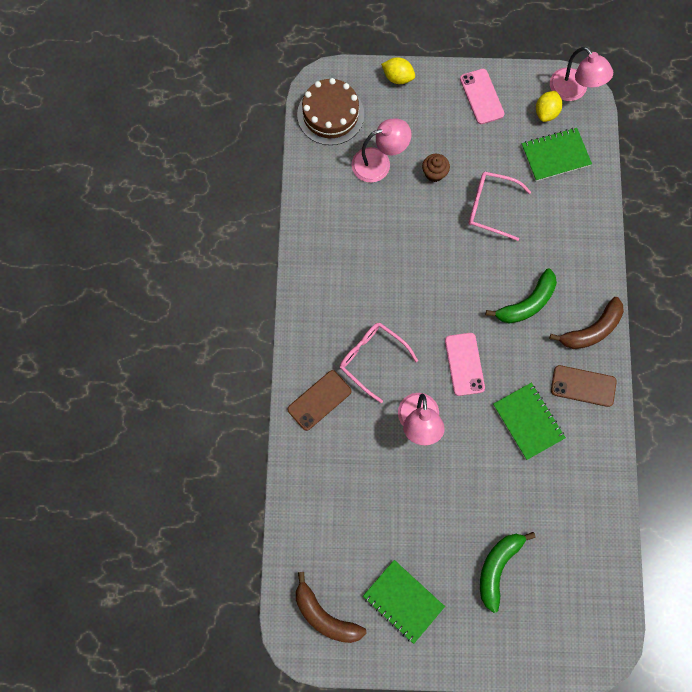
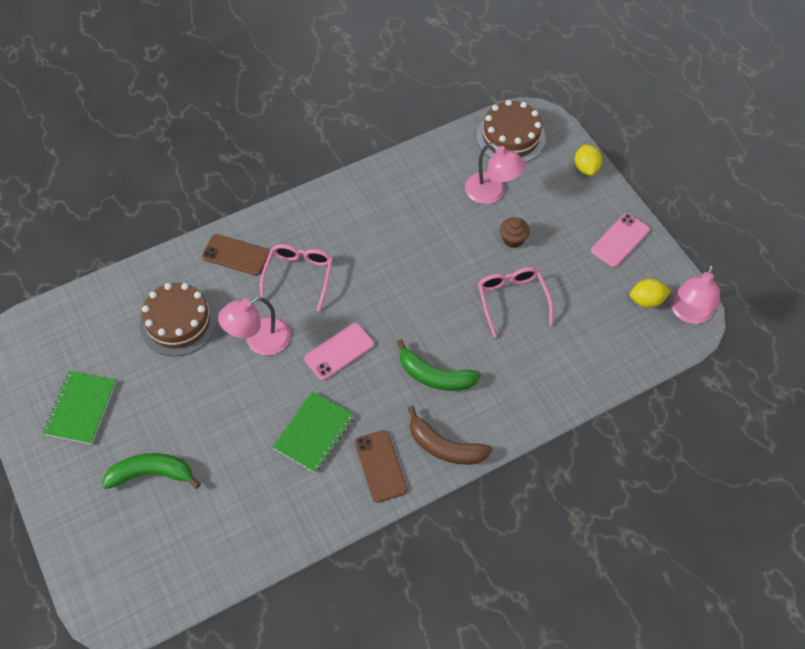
camera: 60 degrees right, 15 degrees down
brown banana [296,572,367,643] -> none
green notebook [521,128,592,181] -> none
none -> brown cake [140,283,217,356]

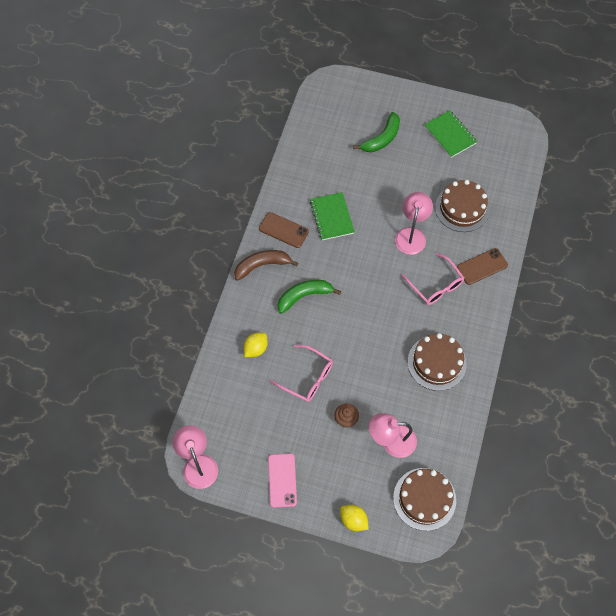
camera: 135 degrees right, 5 degrees up
pink phone [304,323,374,380] -> none
yellow lemon [630,279,671,308] -> yellow lemon moved to [244,333,268,357]
none -> brown cake [407,333,467,391]

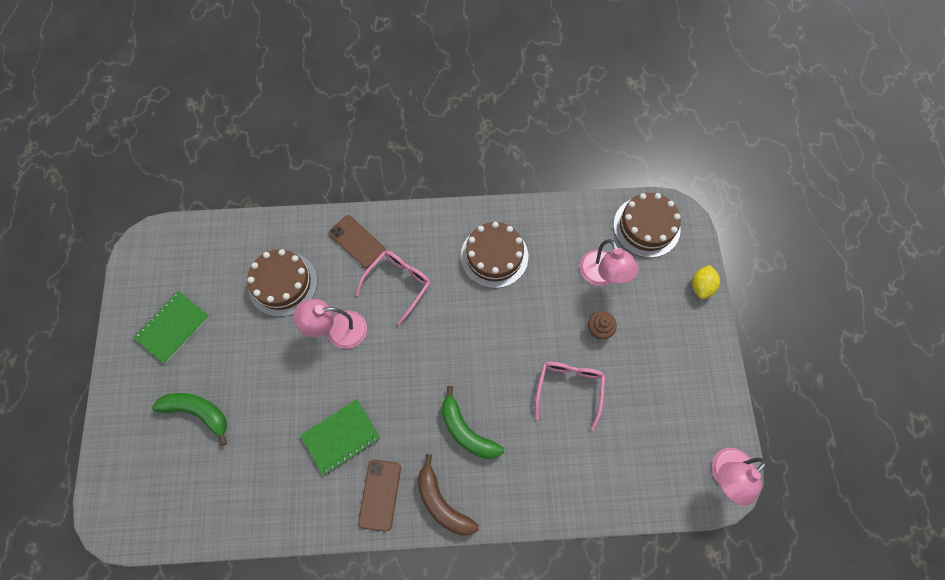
camera: 110 degrees left, 5 degrees up
yellow lemon [244,333,268,357] -> none
pink phone [268,453,297,508] -> none

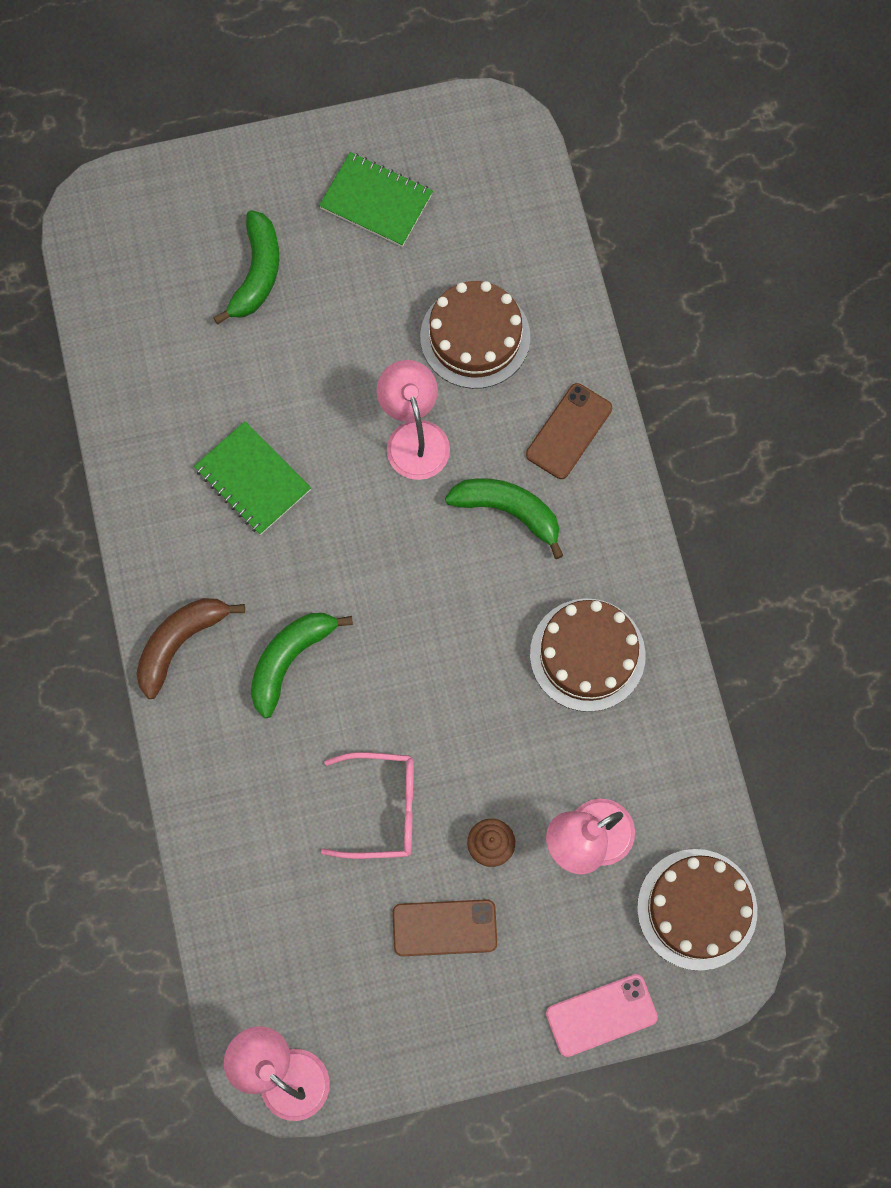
camera: 80 degrees right, 5 degrees up
pink glasses [356,251,431,326] -> green banana [445,478,563,559]
brown phone [358,460,401,532] -> brown phone moved to [393,899,497,956]
yellow lemon [692,265,720,299] -> pink phone [546,974,658,1057]

